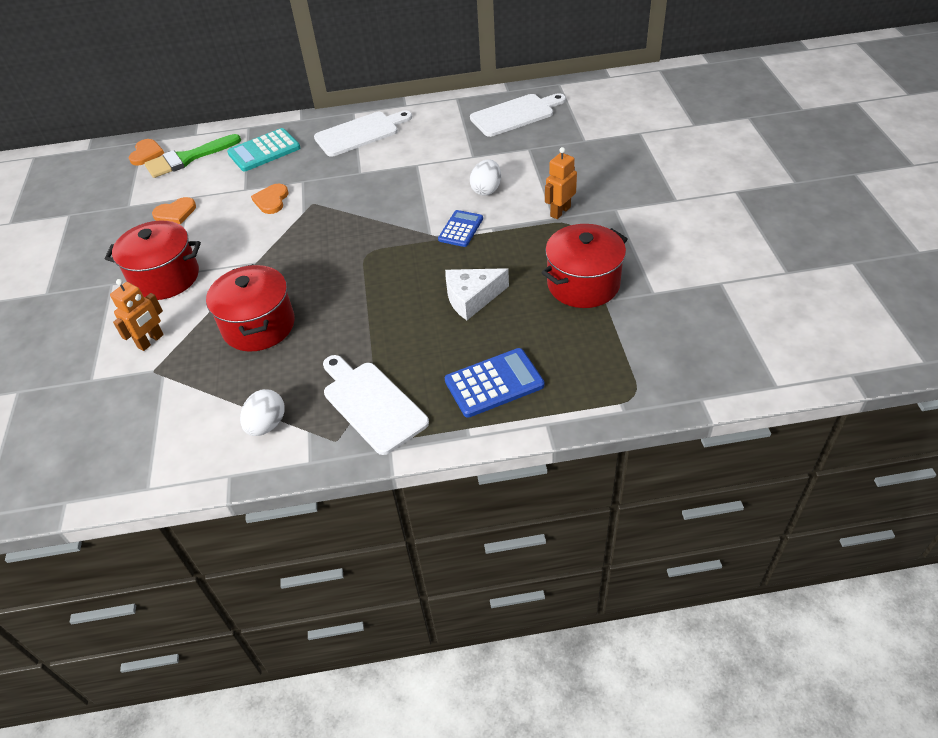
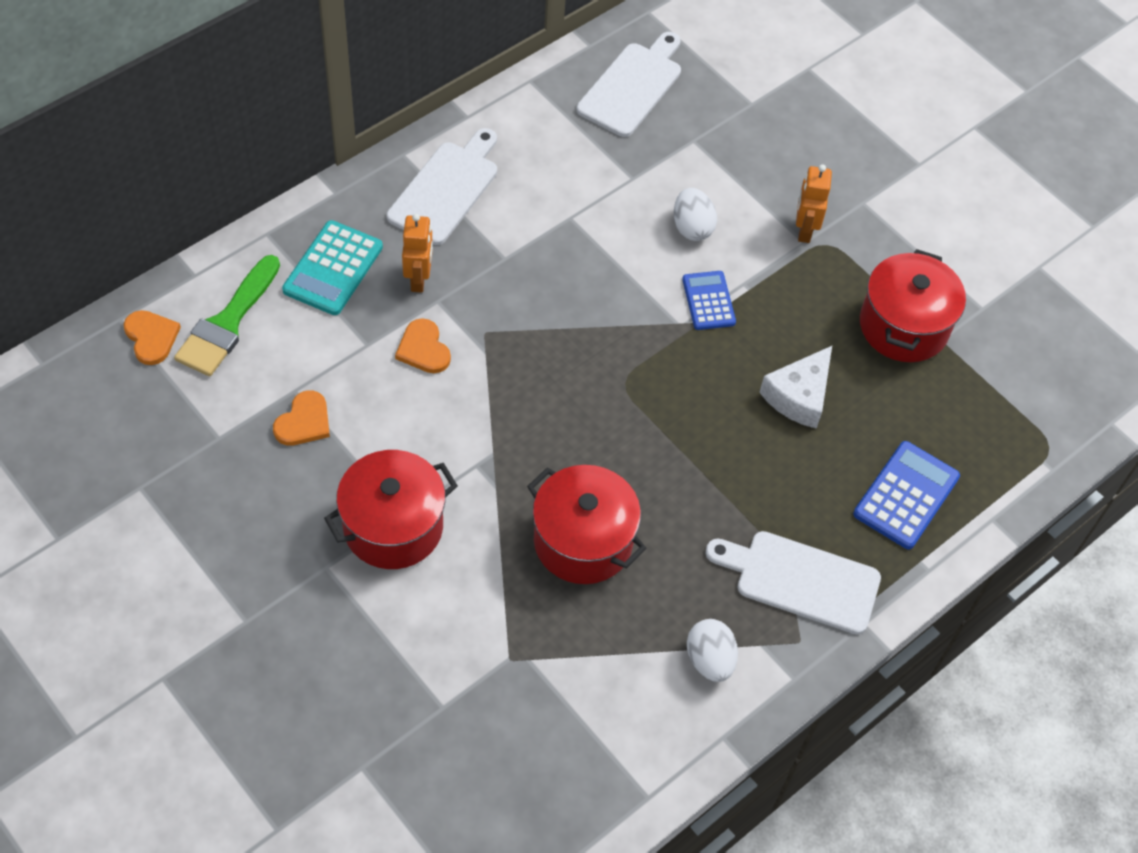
camera: 40 degrees left, 10 degrees up
orange robot [110,279,164,351] -> orange robot moved to [402,214,433,293]

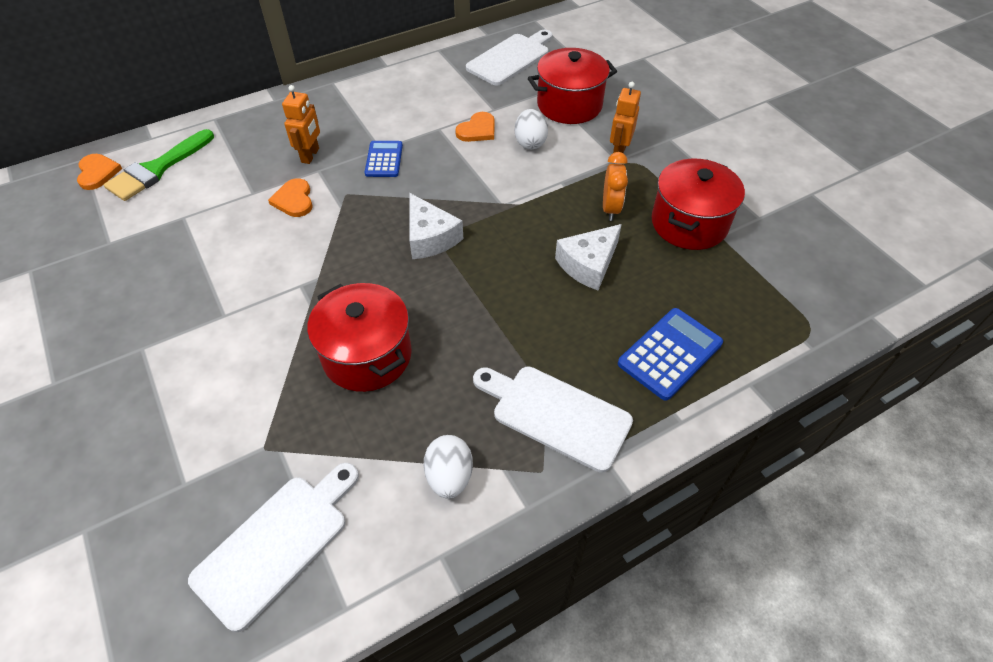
camera: 15 degrees right, 5 degrees down
orange heart [273,390,330,446] -> orange heart moved to [455,112,495,142]
turquoise calculator [282,220,383,315] -> none
red pot [324,450,458,569] -> red pot moved to [528,48,617,124]
white cutting board [387,128,497,245] -> white cutting board moved to [188,463,359,632]
blue calculator [682,271,736,330] -> blue calculator moved to [365,141,403,177]
none -> white cheese [409,193,463,259]
none -> orange clock [603,152,628,221]

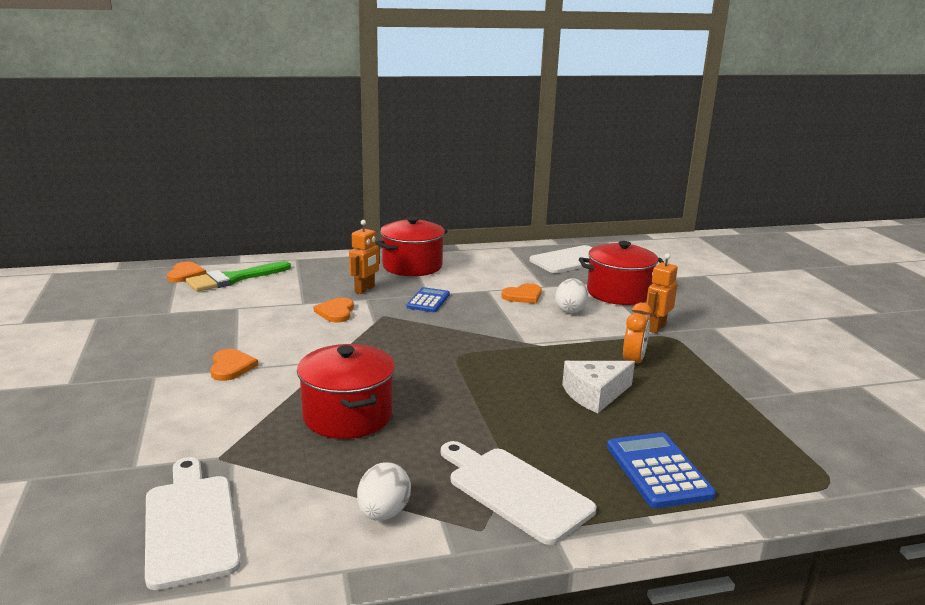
camera: 15 degrees right, 30 degrees down
white cutting board [188,463,359,632] -> white cutting board turned 75 degrees counterclockwise [145,457,241,590]
white cheese [409,193,463,259] -> none
blue calculator [618,308,723,401] -> blue calculator turned 75 degrees counterclockwise [607,433,716,508]
red pot [652,158,745,250] -> red pot moved to [376,217,448,276]
none -> orange heart [210,349,258,381]

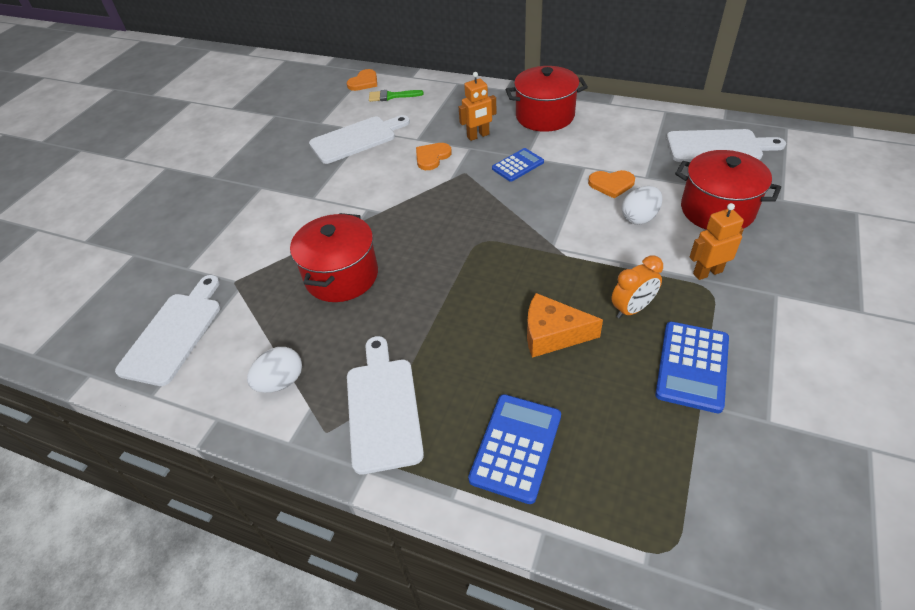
camera: 40 degrees right, 25 degrees up
green brush [186,261,291,292] -> green brush [369,90,424,102], size x0.60
orange heart [210,349,258,381] -> none
white cheese [562,361,635,413] -> orange cheese [527,293,603,358]
none -> white cutting board [309,115,410,164]
none -> blue calculator [655,322,729,413]

